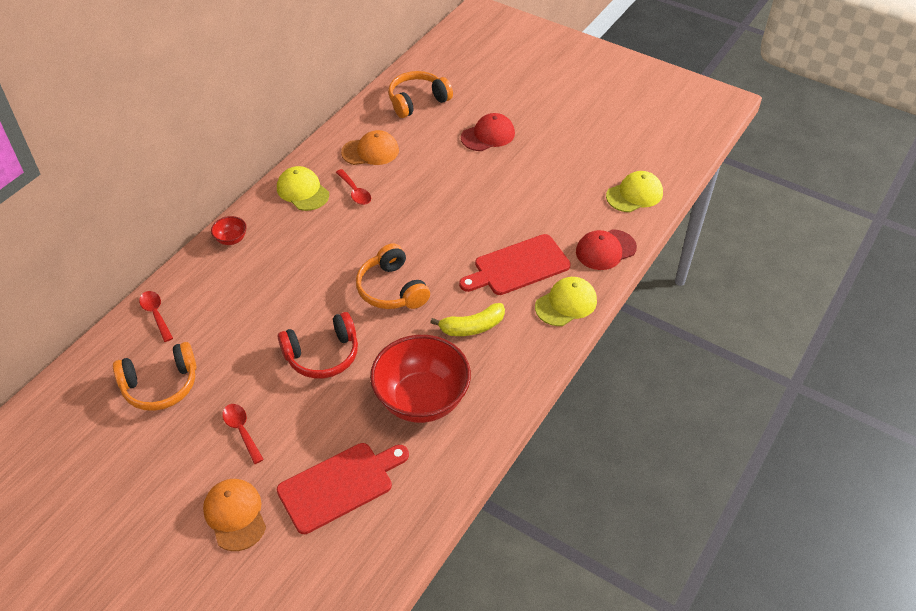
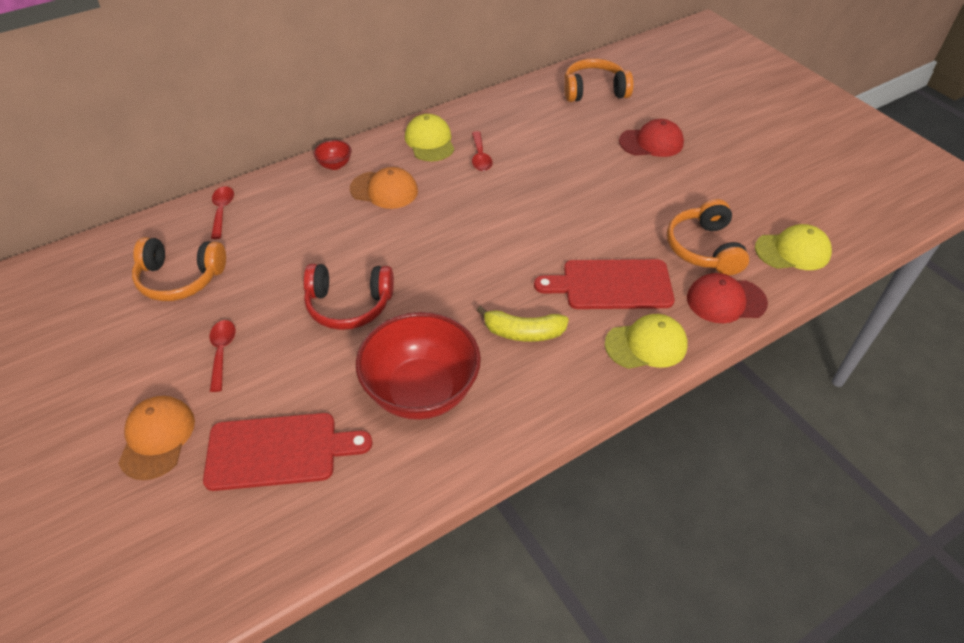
camera: 25 degrees right, 0 degrees up
orange cap [341,130,399,165] -> orange cap moved to [350,167,418,209]
orange headphones [356,243,430,309] -> orange headphones moved to [667,199,749,275]

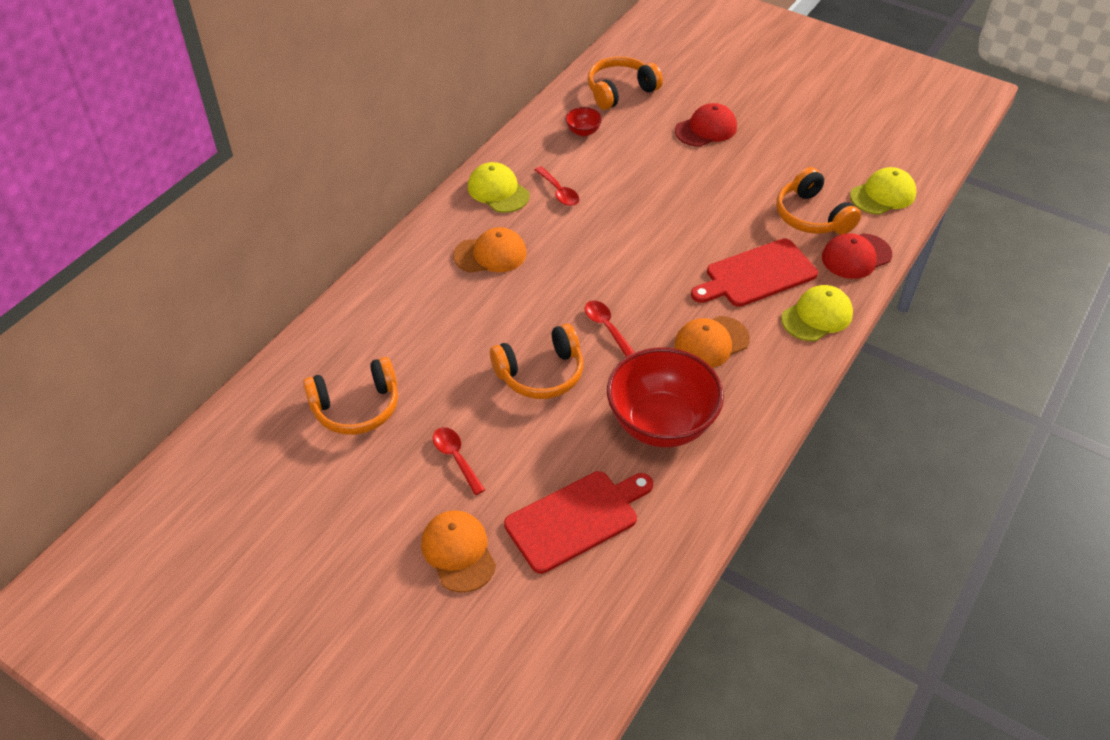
camera: 25 degrees left, 0 degrees up
red spoon [211,186,234,239] -> red spoon moved to [585,301,635,357]
red headphones [303,264,394,330] -> orange headphones [490,323,583,399]
red bowl [314,140,351,170] -> red bowl moved to [565,107,602,136]
yellow banana [476,306,569,342] -> orange cap [674,316,750,368]

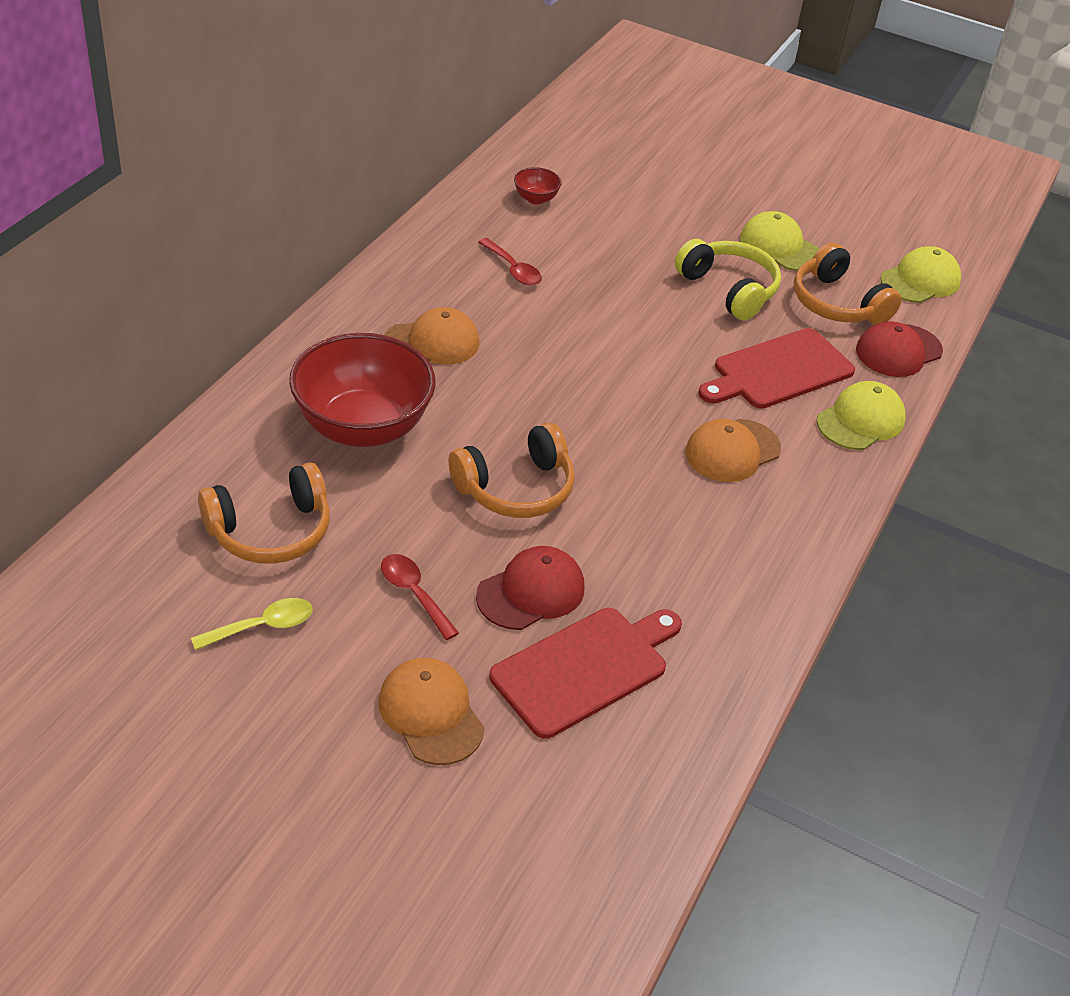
camera: 10 degrees left, 5 degrees down
yellow cap [468,162,530,213] -> yellow cap moved to [740,211,820,271]
red spoon [585,301,635,357] -> none
orange headphones [587,56,663,110] -> none
red bowl [607,347,724,448] -> red bowl moved to [289,333,436,447]
red cap [675,103,737,147] -> red cap moved to [476,546,584,630]
none -> yellow spoon [191,598,313,650]
none -> yellow headphones [675,239,781,320]

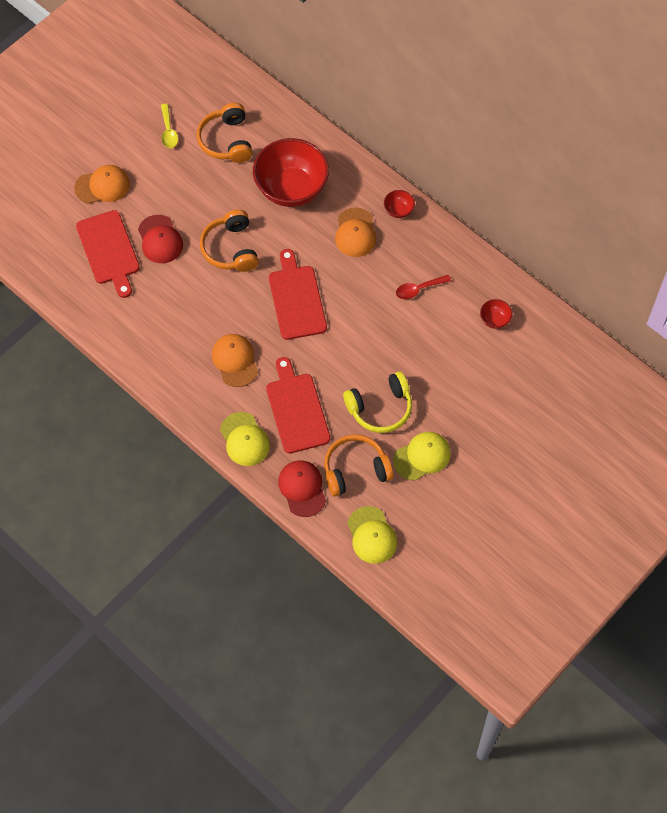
camera: 110 degrees right, 20 degrees up
red spoon [381,554,459,640] -> none
none -> red cutting board [269,249,327,340]
none -> red bowl [384,190,415,218]

